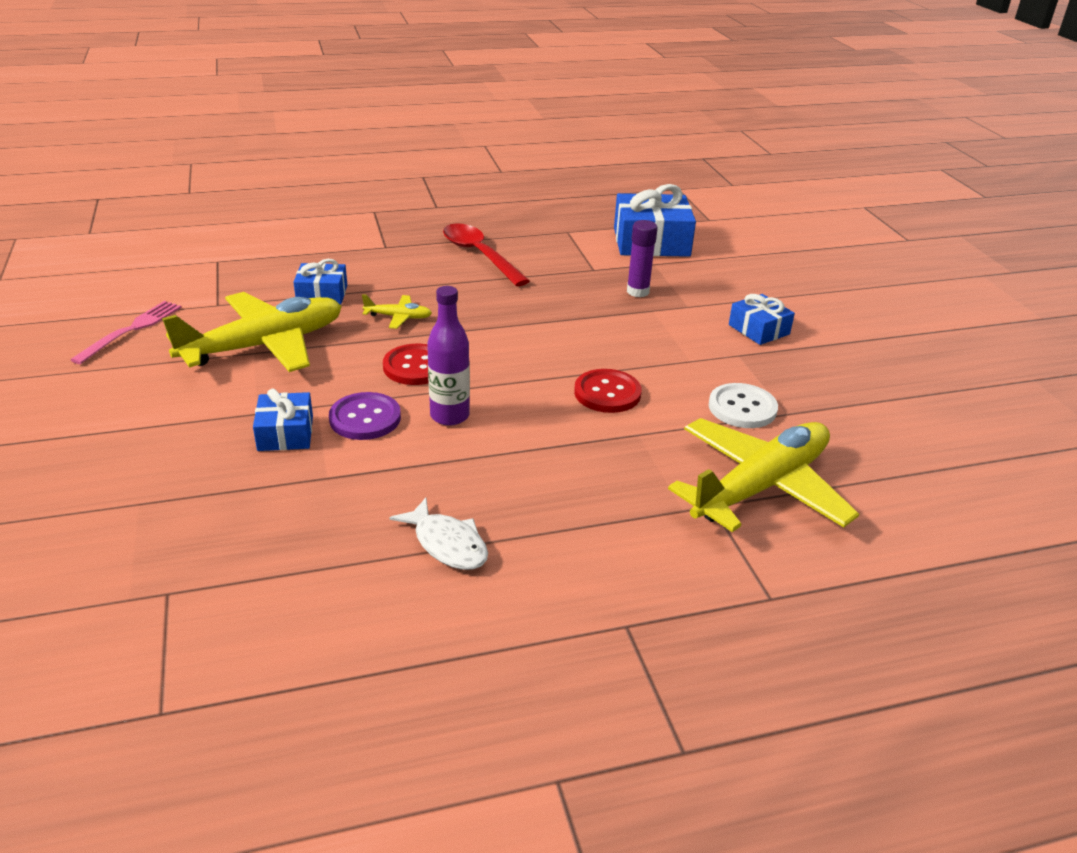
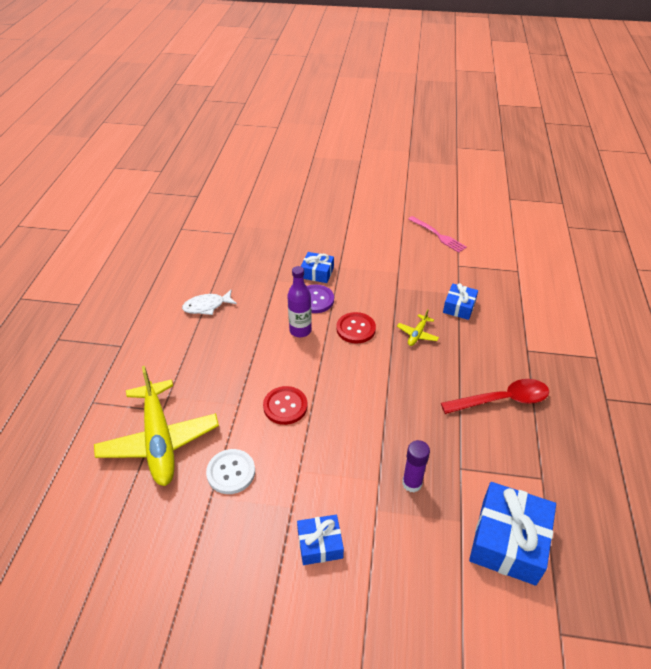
camera: 115 degrees right, 10 degrees up
yellow plane [162,292,342,372] -> none

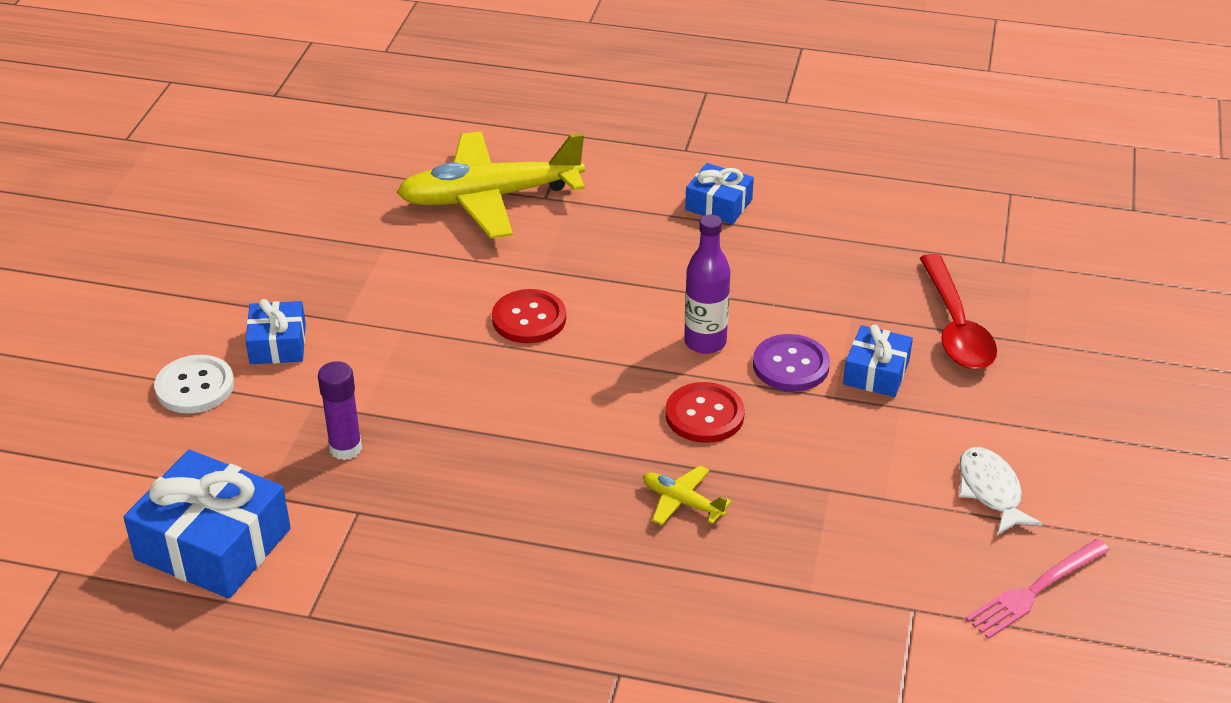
camera: 95 degrees right, 5 degrees down
white fish [182,290,237,315] -> white fish moved to [959,447,1043,535]
white button [206,449,255,494] -> white button moved to [154,355,234,413]
red spoon [441,379,549,414] -> red spoon moved to [920,254,997,369]
blue gift [443,283,478,320] -> blue gift moved to [685,163,754,225]

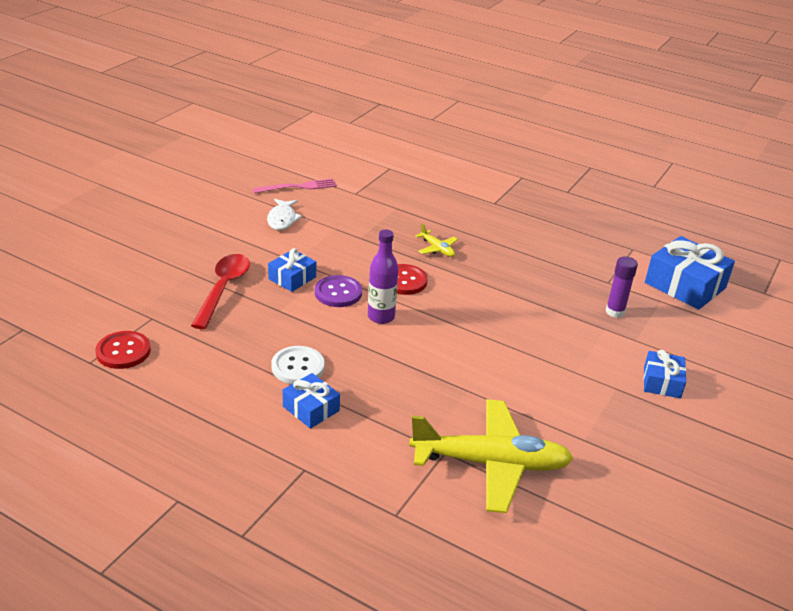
camera: 165 degrees left, 5 degrees down
white button [154,355,234,413] -> white button moved to [271,346,325,384]
red button [492,289,566,343] -> red button moved to [95,331,151,369]

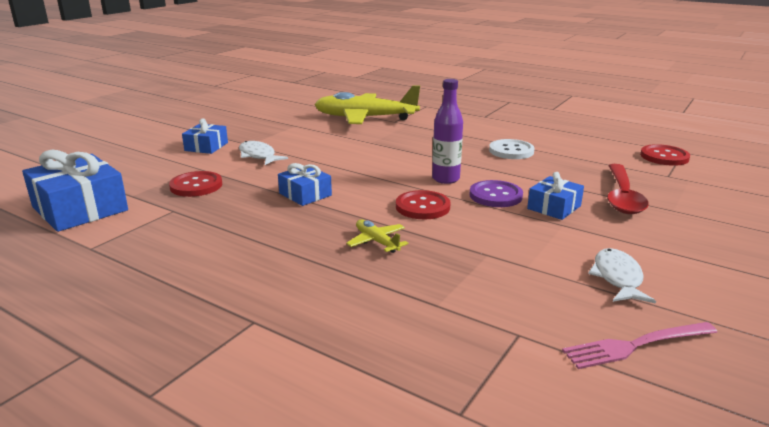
camera: 175 degrees left, 10 degrees down
blue gift [283,373,340,429] -> blue gift moved to [278,163,332,206]
purple glue stick [606,256,638,318] -> red button [169,171,222,197]
none -> white fish [239,141,288,165]

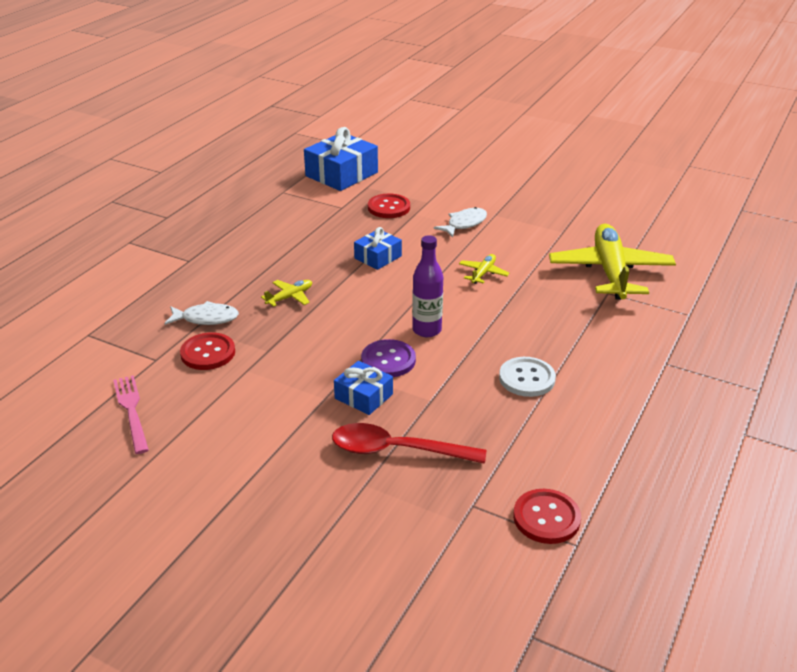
camera: 85 degrees right, 10 degrees up
blue gift [182,118,228,154] -> none
red button [396,190,450,219] -> red button moved to [180,332,235,370]
white fish [588,248,656,304] -> white fish moved to [165,301,239,325]
none -> yellow plane [459,254,509,284]

